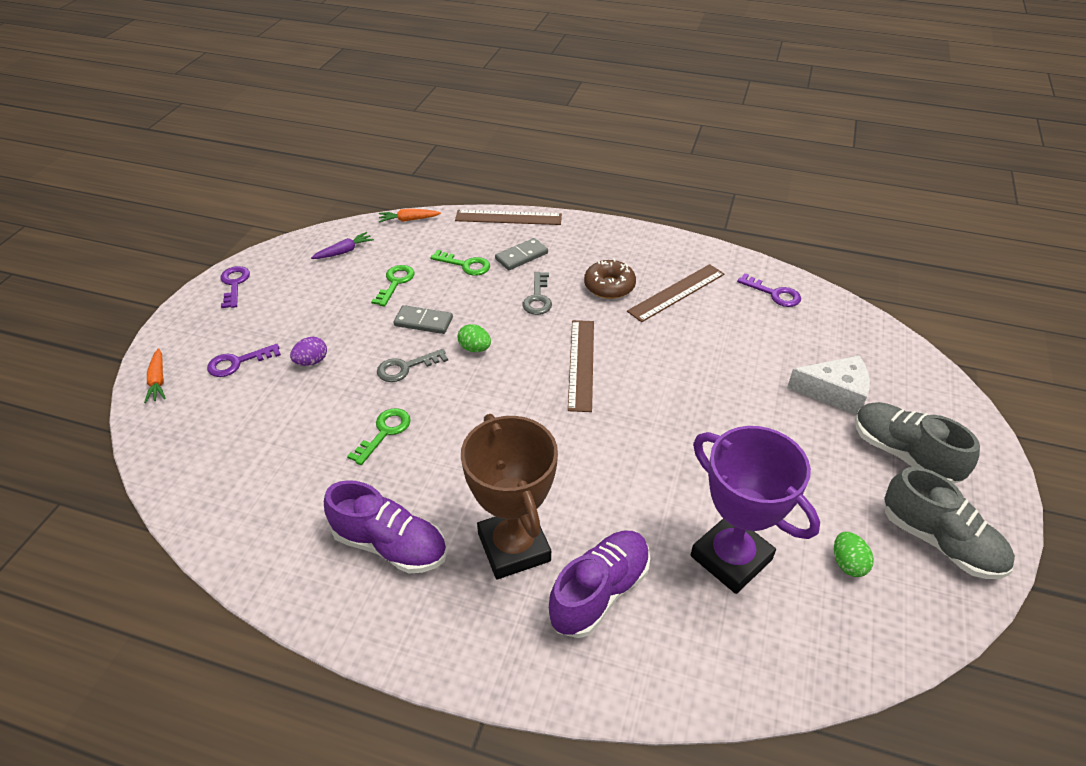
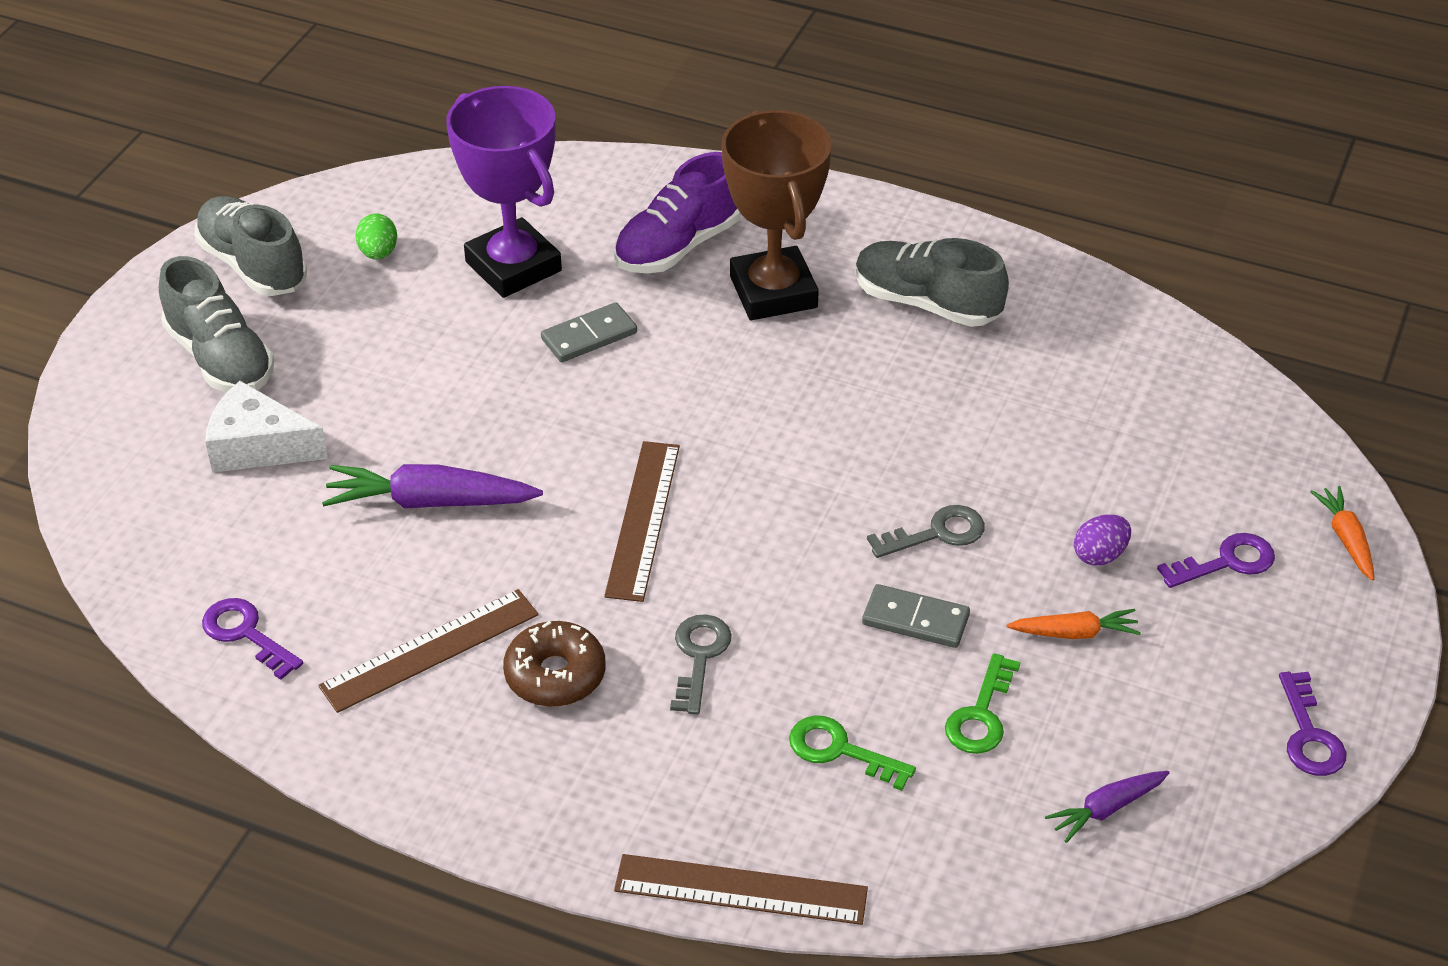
camera: 175 degrees left, 0 degrees up
purple shoe [324,480,447,573] -> grey shoe [855,238,1009,327]
green key [347,408,411,465] -> none
orange carrot [379,209,441,223] -> orange carrot moved to [1007,609,1141,639]
green egg [457,324,491,352] -> none
grey domino [495,238,548,270] -> grey domino moved to [541,302,637,362]
none -> purple carrot [322,464,543,509]

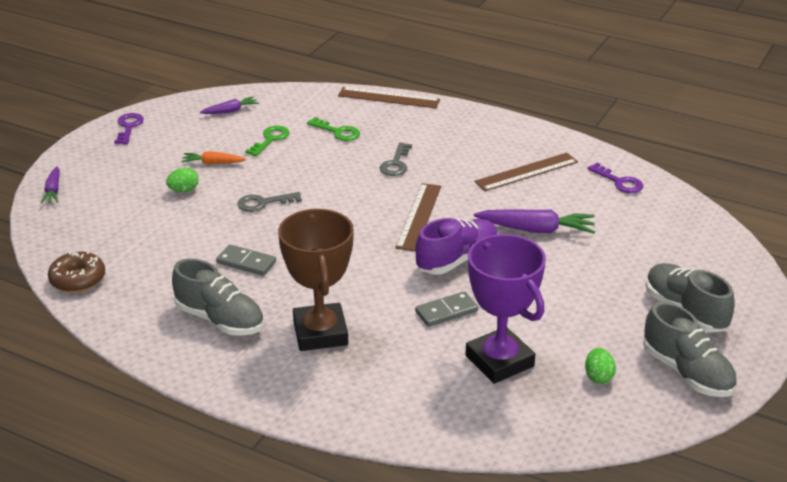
camera: 175 degrees left, 10 degrees down
white cheese [205,381,328,473] -> none
brown donut [503,621,606,707] -> brown donut moved to [48,251,105,293]
purple shoe [614,152,741,273] -> purple shoe moved to [415,218,499,275]
grey domino [862,584,970,648] -> grey domino moved to [216,244,276,276]
purple egg [1074,515,1131,566] -> green egg [166,168,199,192]
purple key [1157,533,1275,588] -> none
orange carrot [1310,486,1374,581] -> purple carrot [41,166,60,204]

